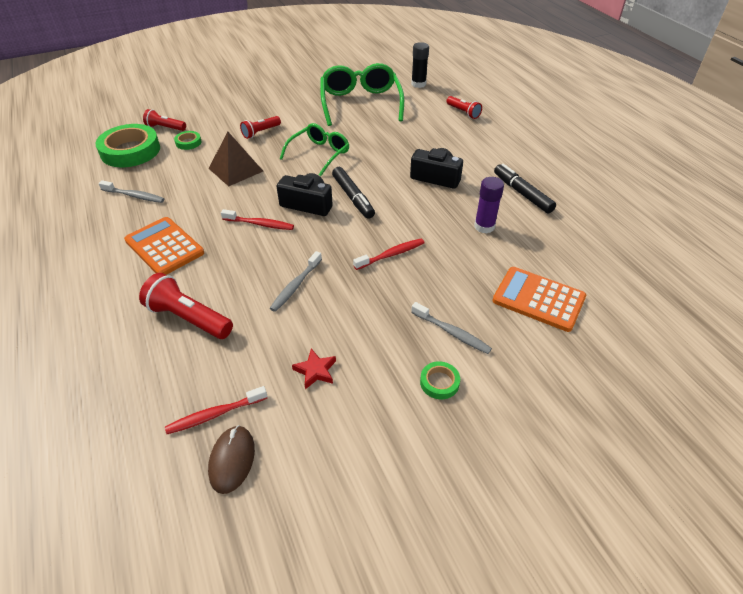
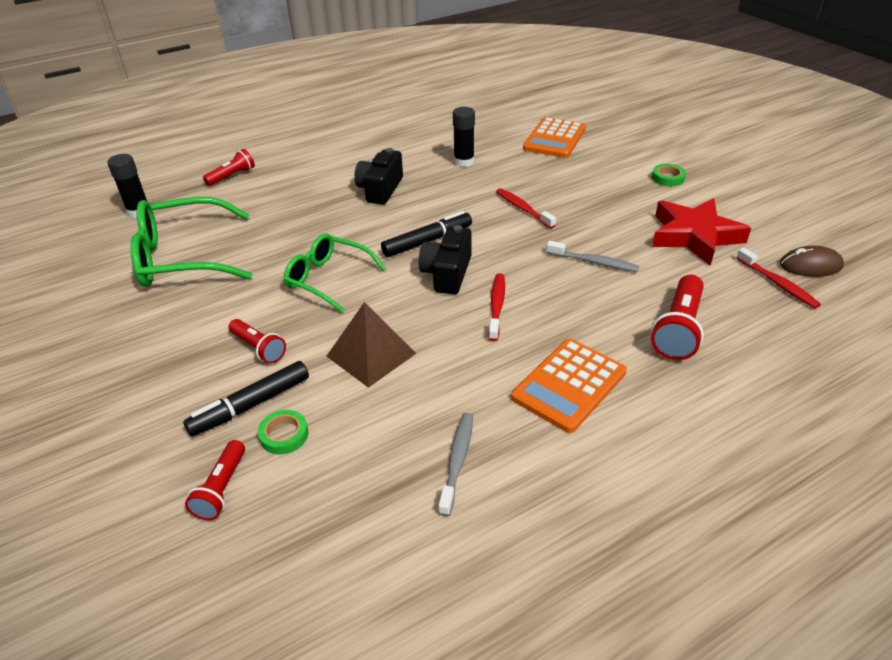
camera: 95 degrees left, 5 degrees down
green tape [95,124,160,167] -> none
red star [292,349,336,389] -> red star [652,198,751,265], size x2.27
grey toothbrush [411,302,492,354] -> none
purple glue stick [474,177,504,234] -> black glue stick [453,107,475,167]
black marker [494,164,556,214] -> black marker moved to [183,361,309,437]

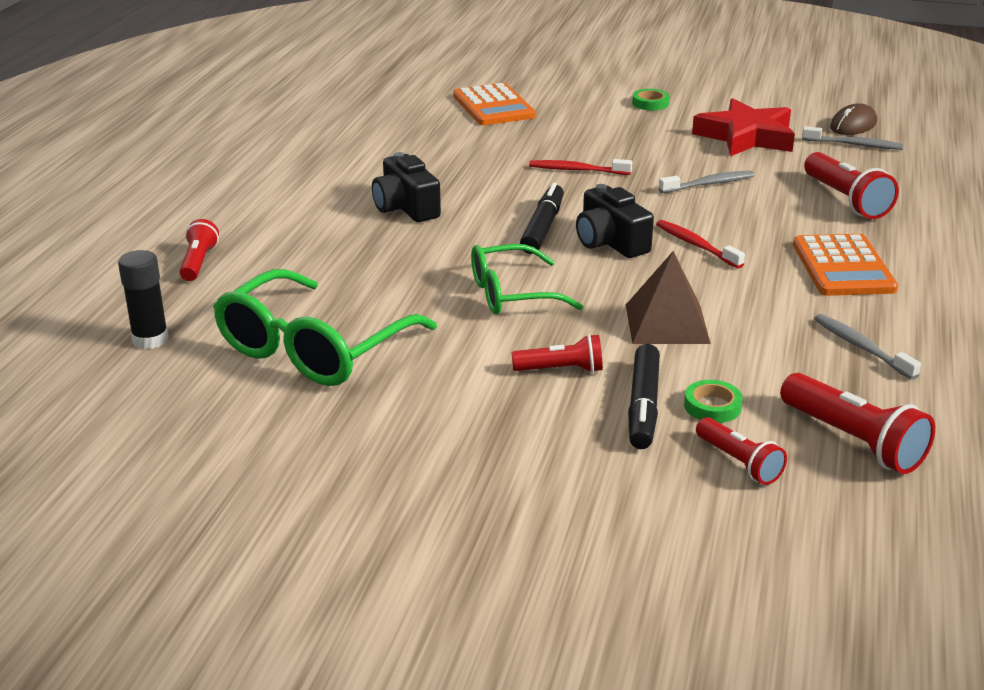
camera: 45 degrees left, 10 degrees down
black glue stick [453,107,475,167] -> none
red toothbrush [736,248,821,309] -> grey toothbrush [802,126,903,150]
none -> red flashlight [780,373,935,474]

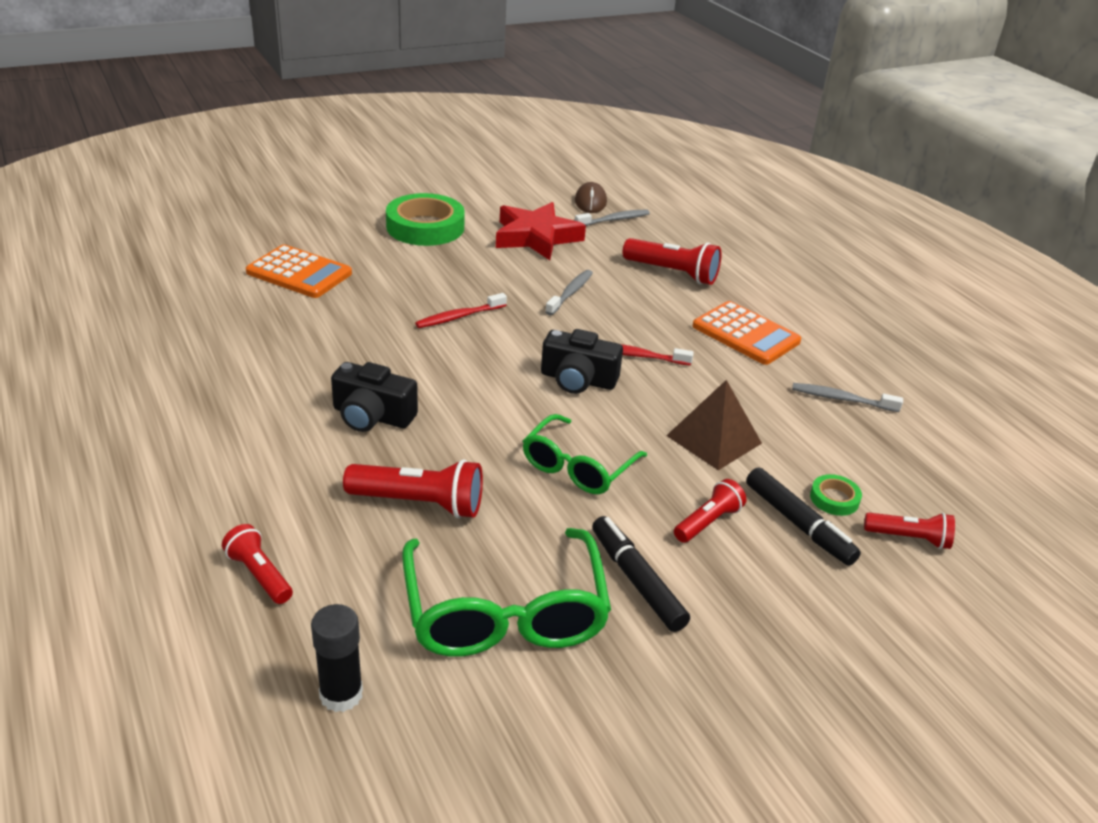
camera: 45 degrees left, 5 degrees up
black marker [520,183,564,254] -> black marker moved to [592,516,690,632]
green tape [632,89,670,111] -> green tape [386,193,465,246], size x2.24
red flashlight [780,373,935,474] -> red flashlight moved to [343,459,483,518]

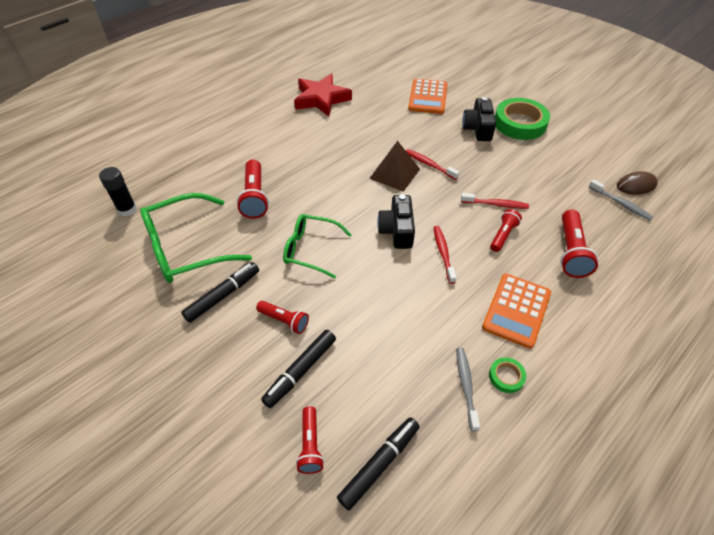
camera: 75 degrees right, 15 degrees up
red flashlight [222,524,293,604] -> red flashlight moved to [490,209,522,252]
black camera [331,362,418,432] -> black camera moved to [462,97,496,141]
red star [496,202,586,260] -> red star moved to [294,74,352,117]
grey toothbrush [545,270,593,315] -> red toothbrush [461,193,529,209]
brown pyramid [666,380,762,470] -> brown pyramid moved to [369,141,420,192]
green tape [810,474,862,516] -> green tape moved to [489,357,526,393]
none -> black marker [337,417,420,510]

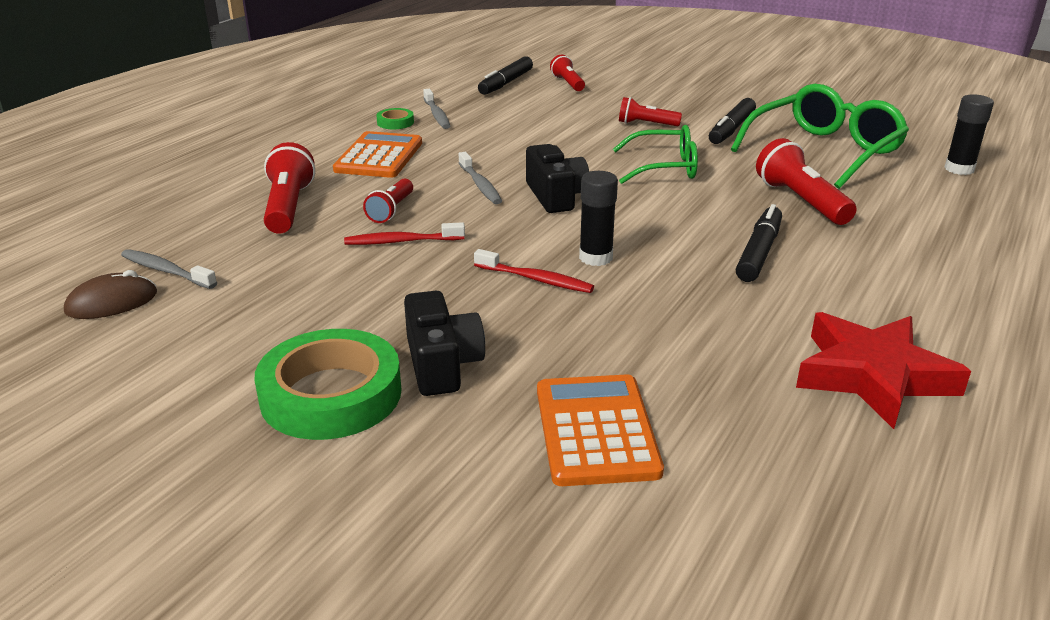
camera: 165 degrees right, 20 degrees down
black marker [261,330,336,408] -> black marker moved to [736,204,782,282]
brown pyramid [369,141,420,192] -> black glue stick [579,171,618,266]
red toothbrush [433,226,457,284] -> grey toothbrush [459,152,502,204]

